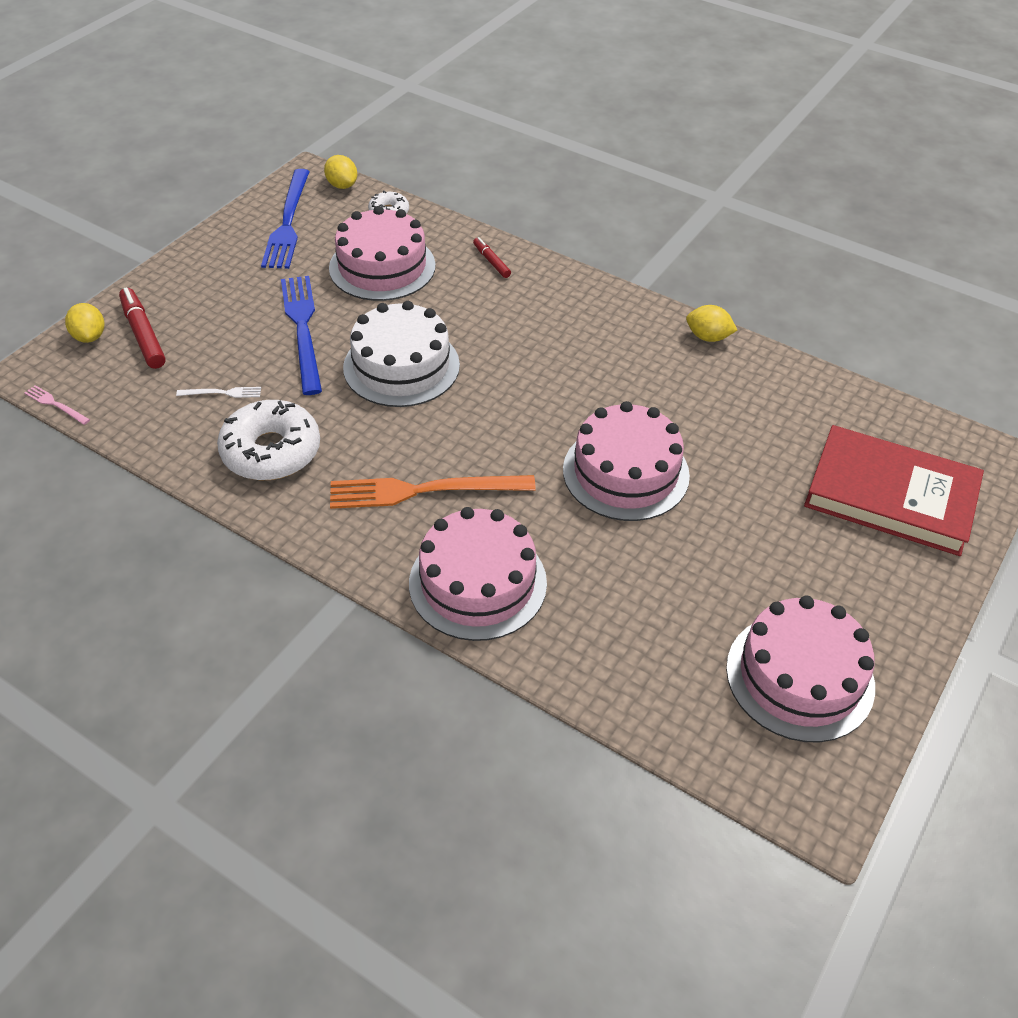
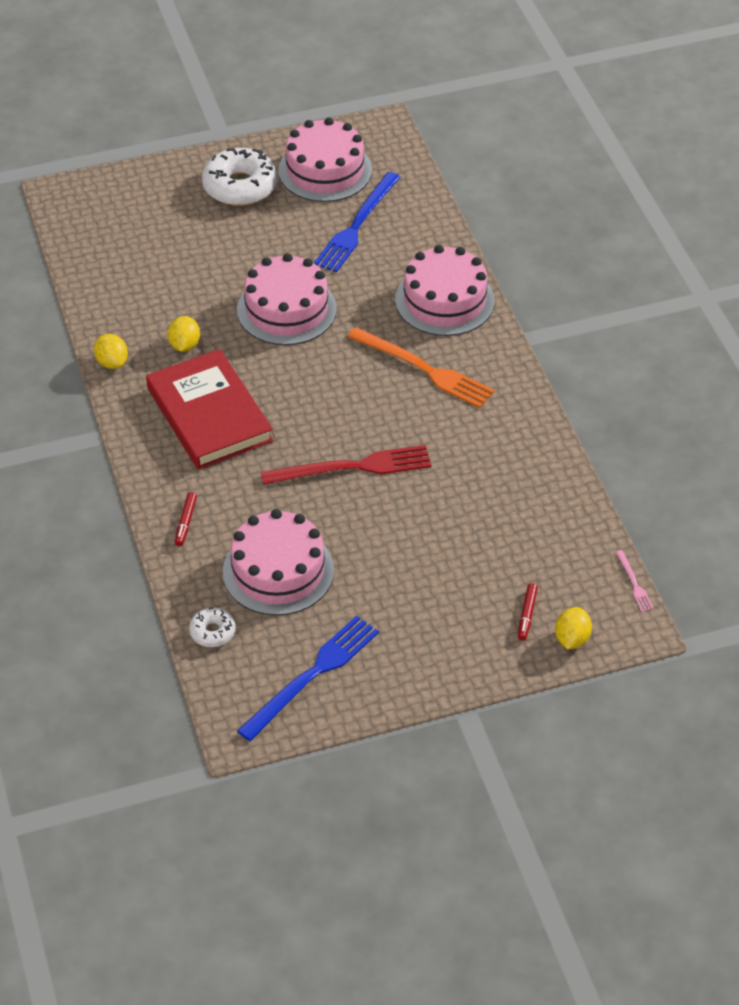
camera: 140 degrees left, 0 degrees up
red marker [119,287,166,369] -> red marker [518,583,538,641], size x0.58
white fork [176,387,261,398] -> none
white donut [217,400,320,480] -> white donut moved to [202,148,277,206]
blue fork [281,276,322,395] -> blue fork moved to [314,172,400,272]
yellow lemon [324,155,357,189] -> yellow lemon moved to [168,316,200,352]
white cake [343,301,460,407] -> red fork [261,445,431,485]
red book [804,425,984,556] -> red book moved to [146,349,273,470]

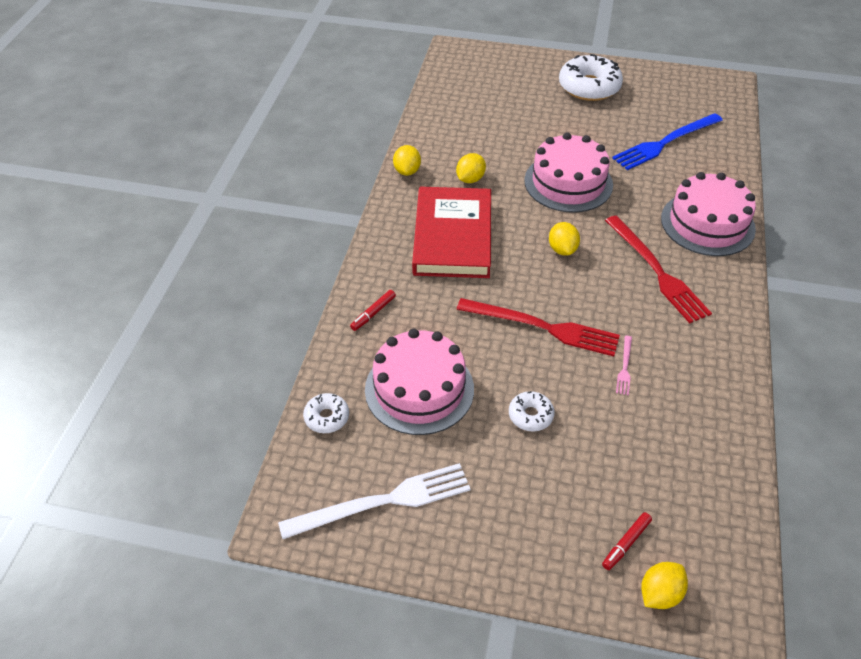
camera: 30 degrees right, 0 degrees up
blue fork [237,615,379,741] -> white fork [278,463,471,539]
pink cake [278,118,372,202] -> none
orange fork [348,327,494,408] -> red fork [605,215,712,323]
pink fork [616,550,654,612] -> pink fork moved to [616,336,632,395]
none -> white donut [509,391,554,432]
none -> yellow lemon [549,222,580,256]

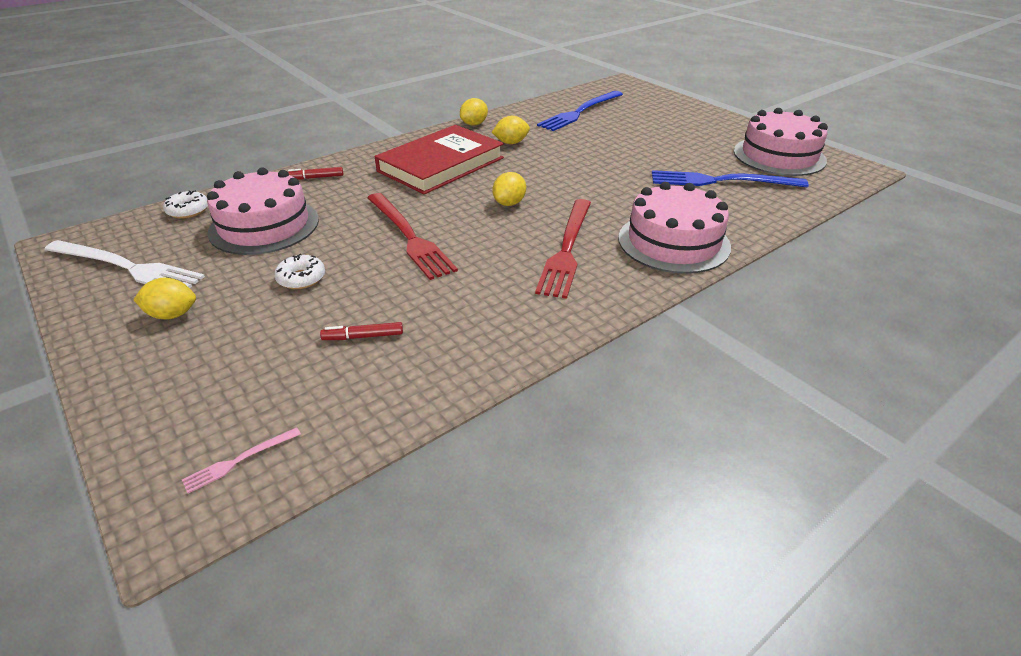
camera: 40 degrees right, 10 degrees down
pink cake [524,132,613,212] -> pink cake moved to [734,108,828,176]
white donut [559,54,623,101] -> none
red marker [602,512,652,570] -> red marker moved to [320,322,403,340]
pink fork [616,336,632,395] -> pink fork moved to [182,427,301,494]
yellow lemon [641,562,688,609] -> yellow lemon moved to [133,278,196,320]
none -> blue fork [537,91,623,131]

